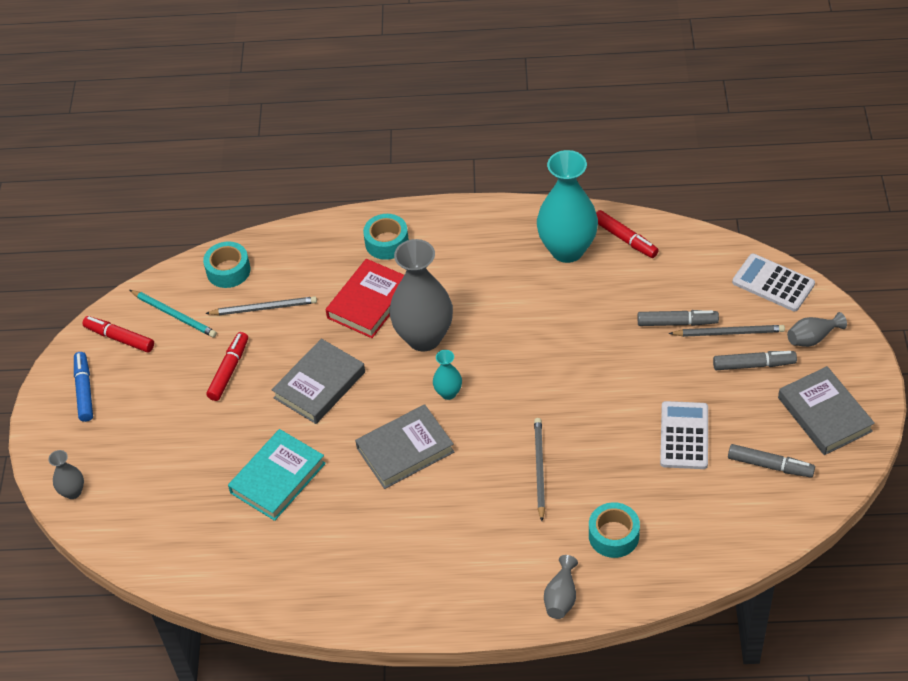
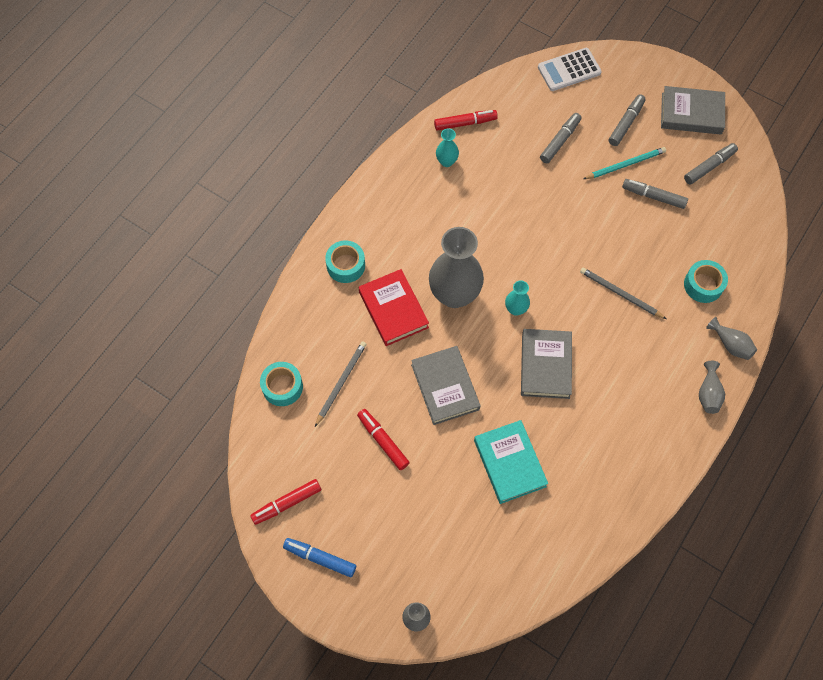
camera: 60 degrees left, 15 degrees up
turquoise pencil [130,290,217,337] -> turquoise pencil moved to [583,147,666,179]
turquoise vase [537,150,598,263] -> turquoise vase [436,128,459,167], size x0.46
white calculator [660,401,708,469] -> grey marker [622,179,688,209]
grey pencil [668,325,785,337] -> none
grey vase [787,312,847,347] -> grey vase moved to [699,361,725,414]

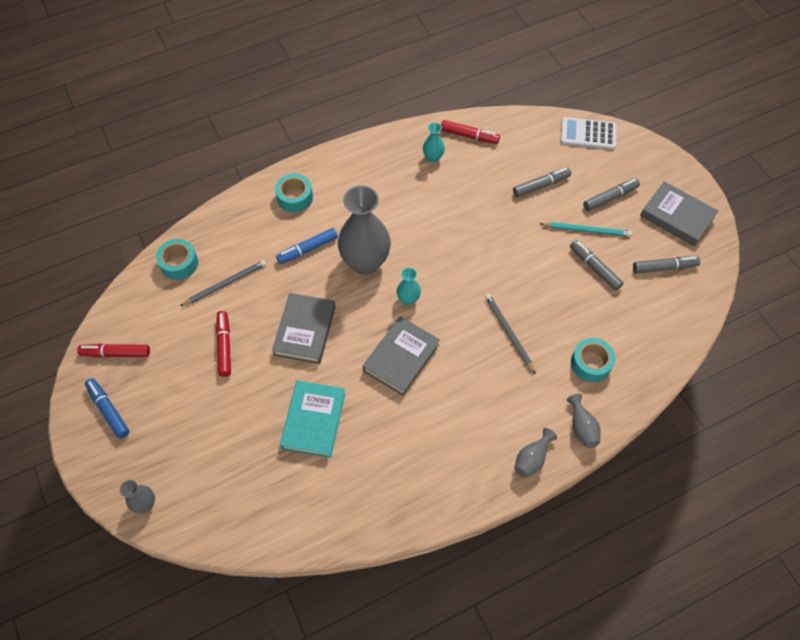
camera: 30 degrees right, 5 degrees down
red book [359,269,429,346] -> blue marker [276,228,338,264]

